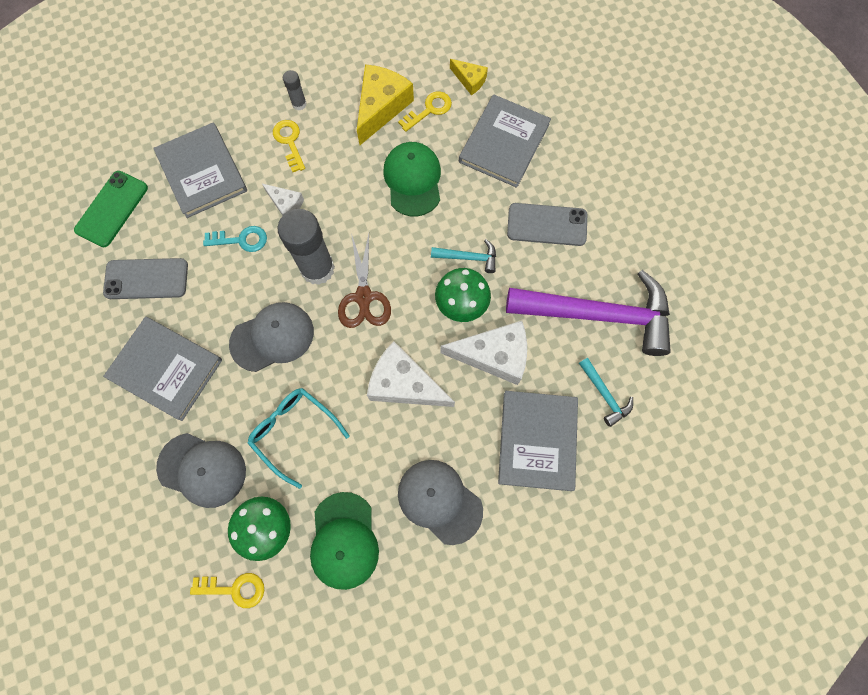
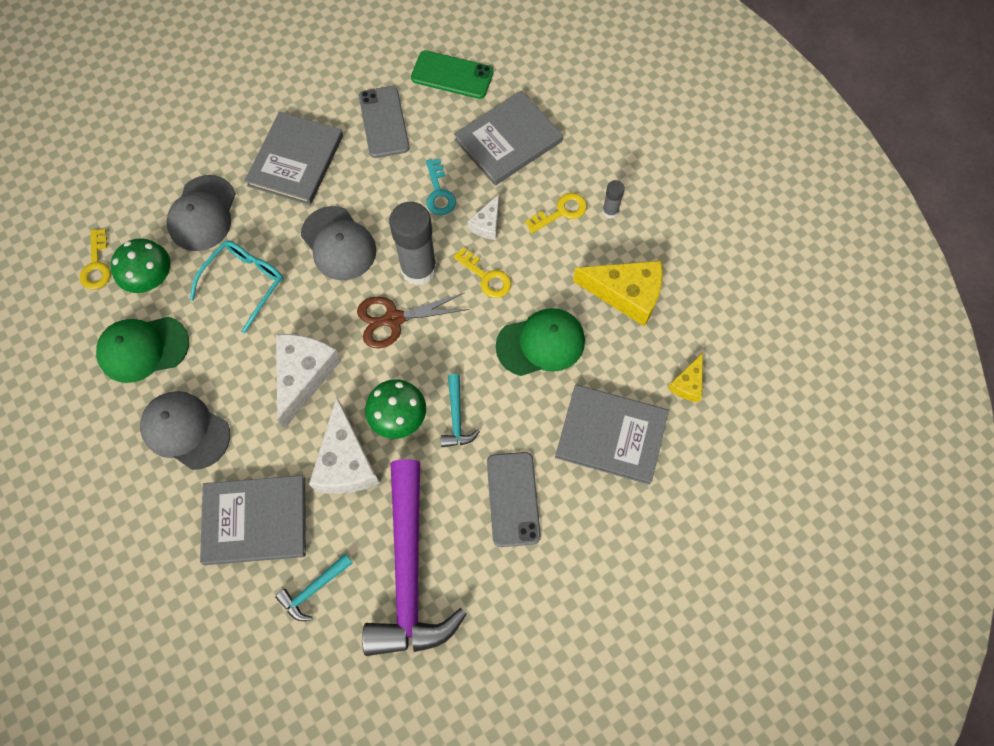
camera: 80 degrees right, 5 degrees down
yellow key [398,91,452,132] -> yellow key moved to [453,247,511,298]
grey cap [398,460,483,545] -> grey cap turned 90 degrees counterclockwise [140,391,230,470]

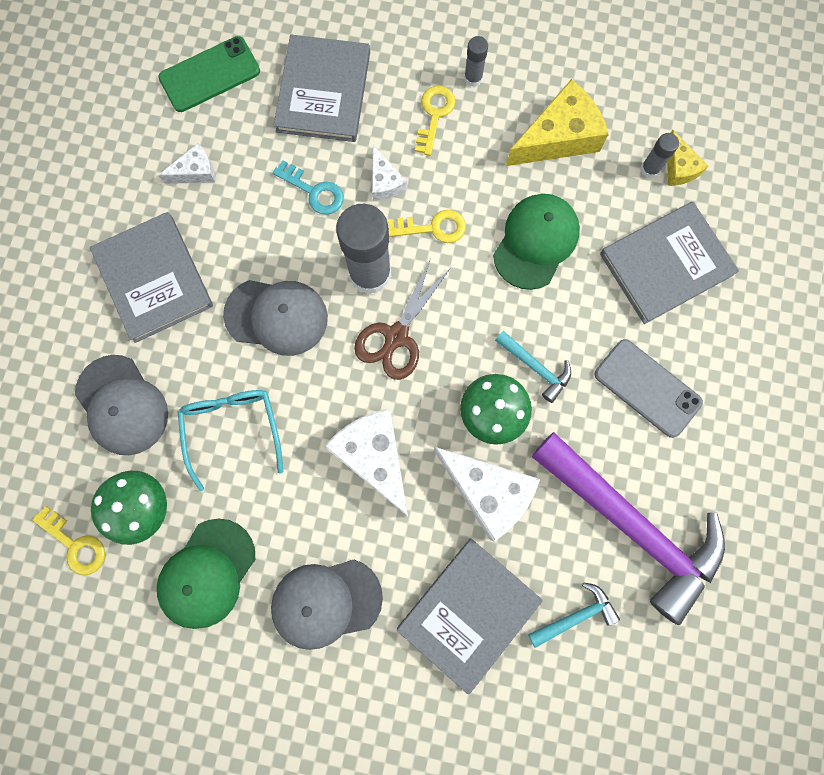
camera: 45 degrees left, 10 degrees up
turquoise hammer [275,554,353,621] -> turquoise hammer turned 120 degrees counterclockwise [528,582,620,648]
grey phone [359,86,409,158] -> white cheese [158,143,215,184]
none -> grey glue stick [641,133,679,178]

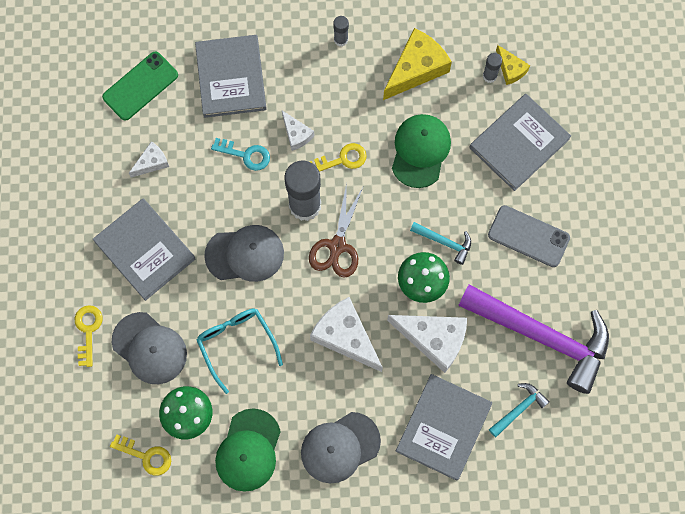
camera: 15 degrees left, 5 degrees down
yellow key [415,86,456,156] -> yellow key moved to [75,305,103,367]

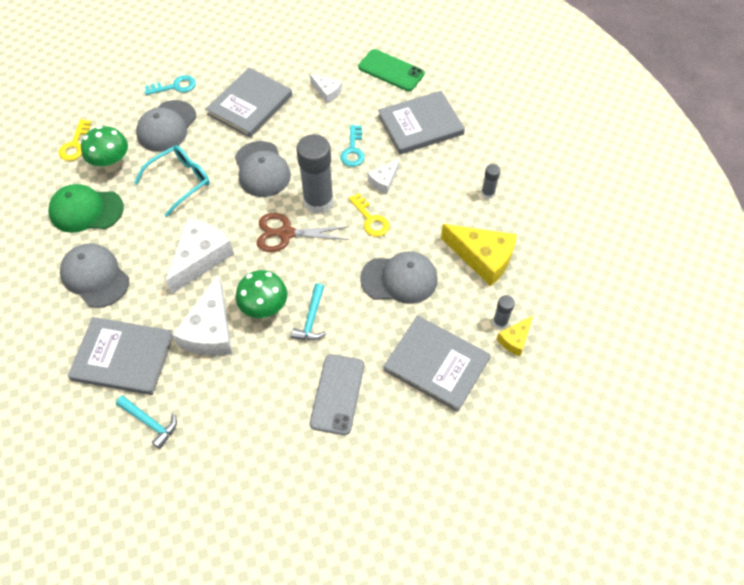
camera: 75 degrees right, 15 degrees down
yellow key [75,305,103,367] -> turquoise key [145,75,196,95]
green cap [392,114,451,188] -> grey cap [360,251,438,304]
purple hammer [458,284,609,394] -> none

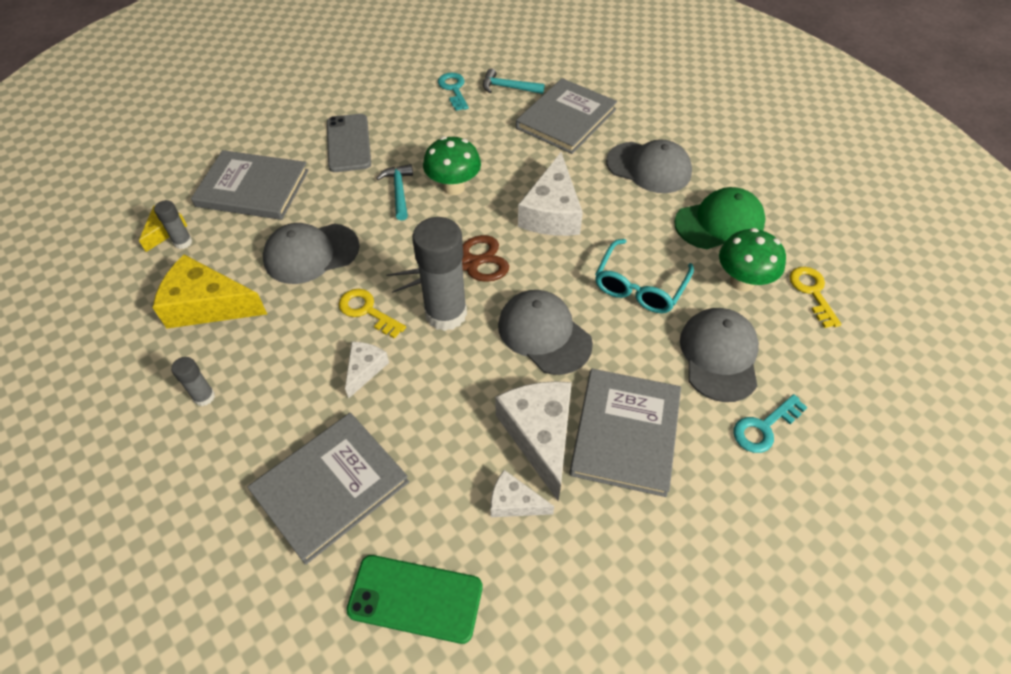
camera: 160 degrees right, 5 degrees down
grey book [68,317,173,395] -> grey book turned 45 degrees counterclockwise [516,78,617,154]
white cheese [173,275,232,356] -> white cheese moved to [495,381,572,501]
turquoise key [340,125,365,167] -> turquoise key moved to [438,72,469,111]

